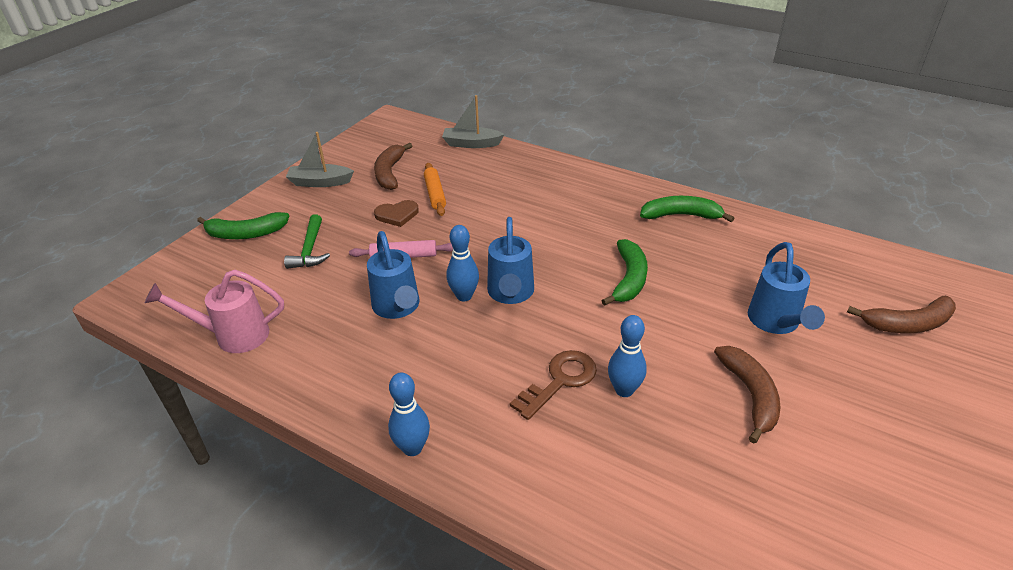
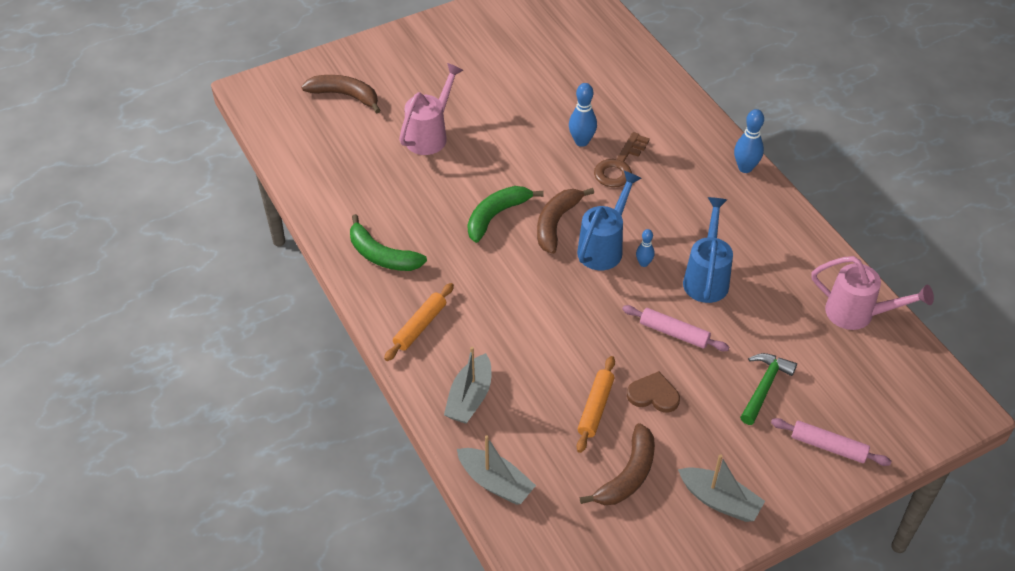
camera: 150 degrees left, 10 degrees up
green banana [197,212,289,239] -> pink rolling pin [771,418,891,466]
blue bowling pin [446,225,479,301] -> blue bowling pin [636,229,654,267], size x0.60
brown key [510,350,597,420] -> brown key turned 45 degrees counterclockwise [594,132,650,187]
brown banana [714,346,780,443] -> brown banana moved to [537,188,594,254]
blue watering can [748,242,825,334] -> pink watering can [399,63,463,155]
none -> orange rolling pin [384,283,454,361]
none -> grey boat [444,347,491,424]

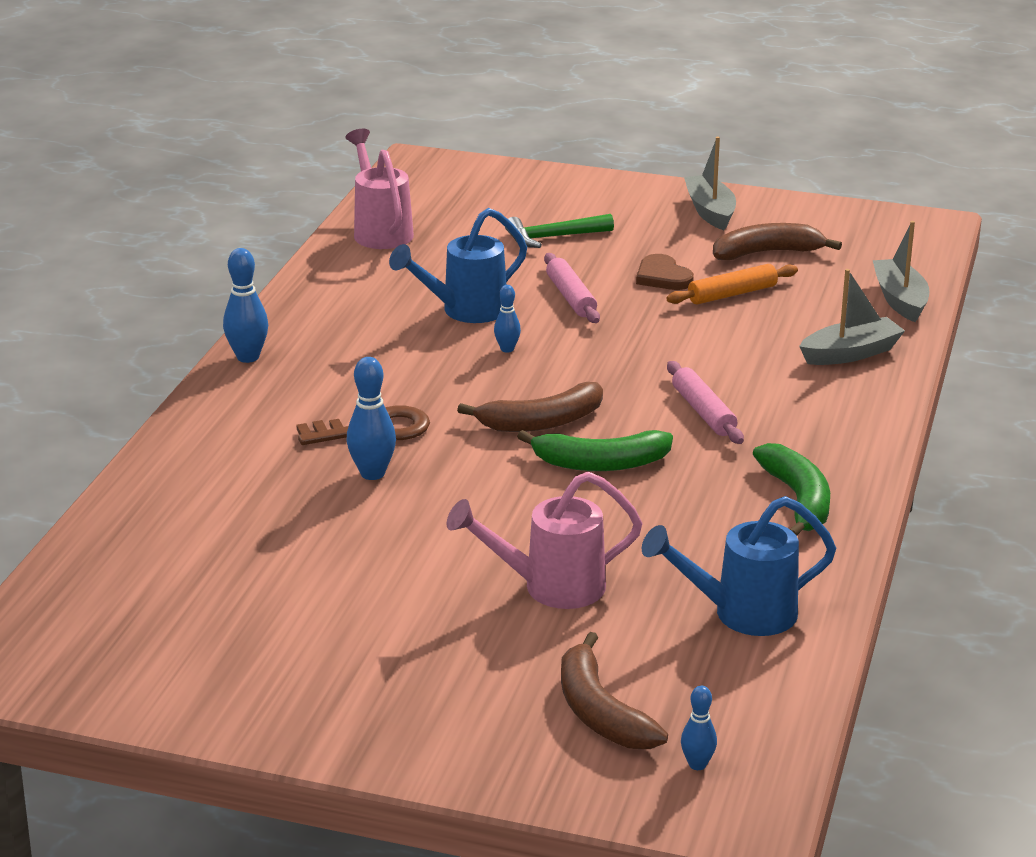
camera: 135 degrees left, 20 degrees down
orange rolling pin [384,283,454,361] -> none
blue watering can [577,171,641,270] -> blue watering can moved to [642,496,836,636]
pink rolling pin [771,418,891,466] -> pink rolling pin moved to [667,361,744,444]
none -> blue bowling pin [681,686,717,770]

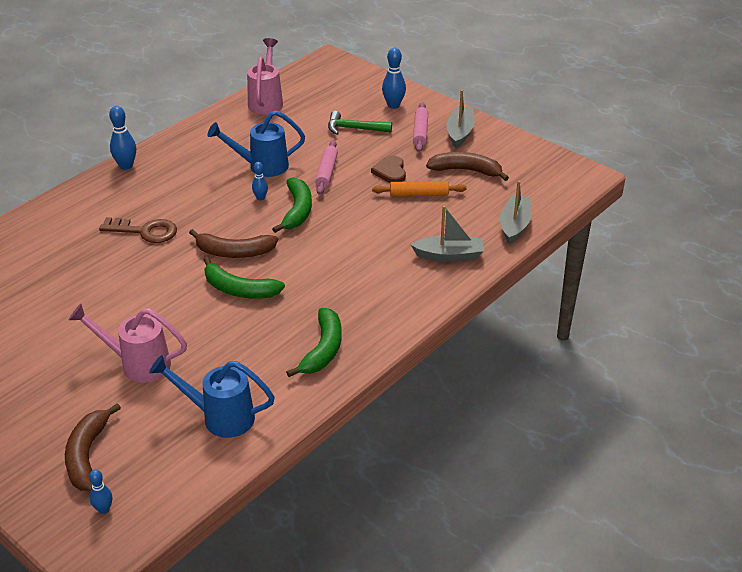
camera: 25 degrees right, 10 degrees up
blue bowling pin [347,357,396,480] -> blue bowling pin moved to [382,48,406,109]
pink rolling pin [667,361,744,444] -> pink rolling pin moved to [413,102,428,152]
none -> green banana [272,177,312,233]

